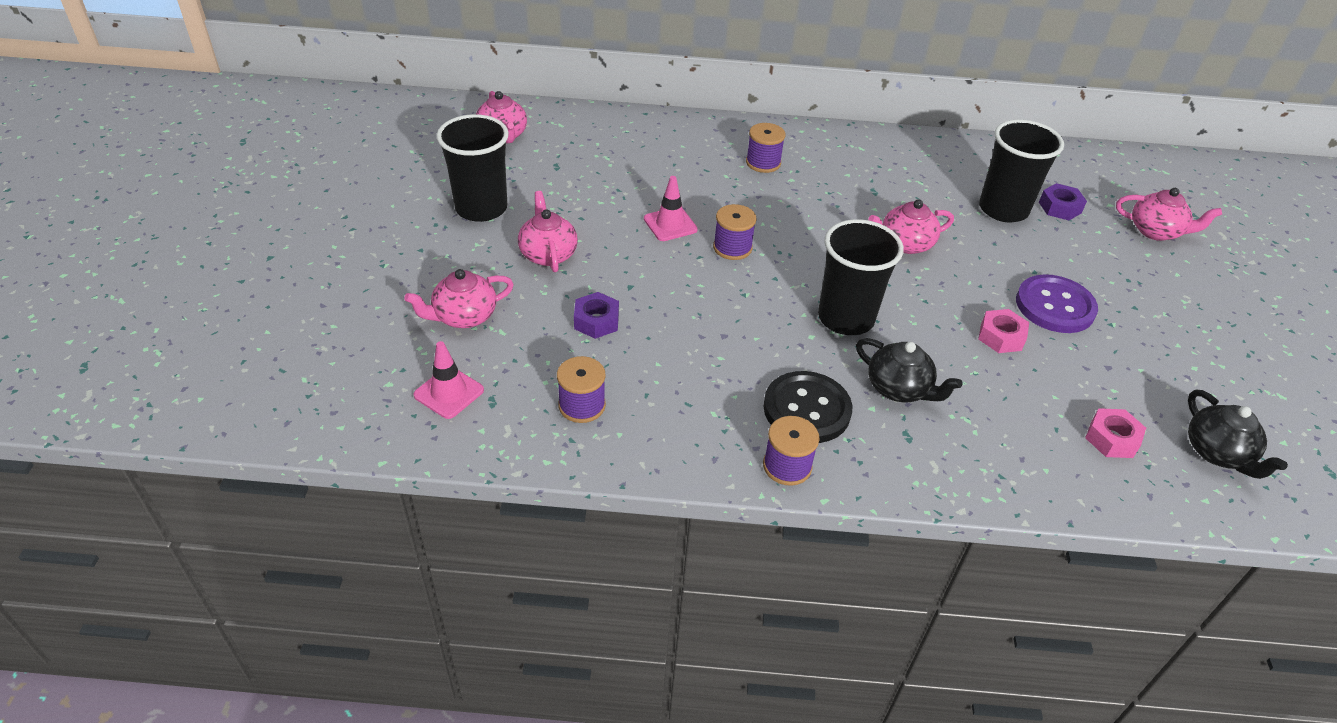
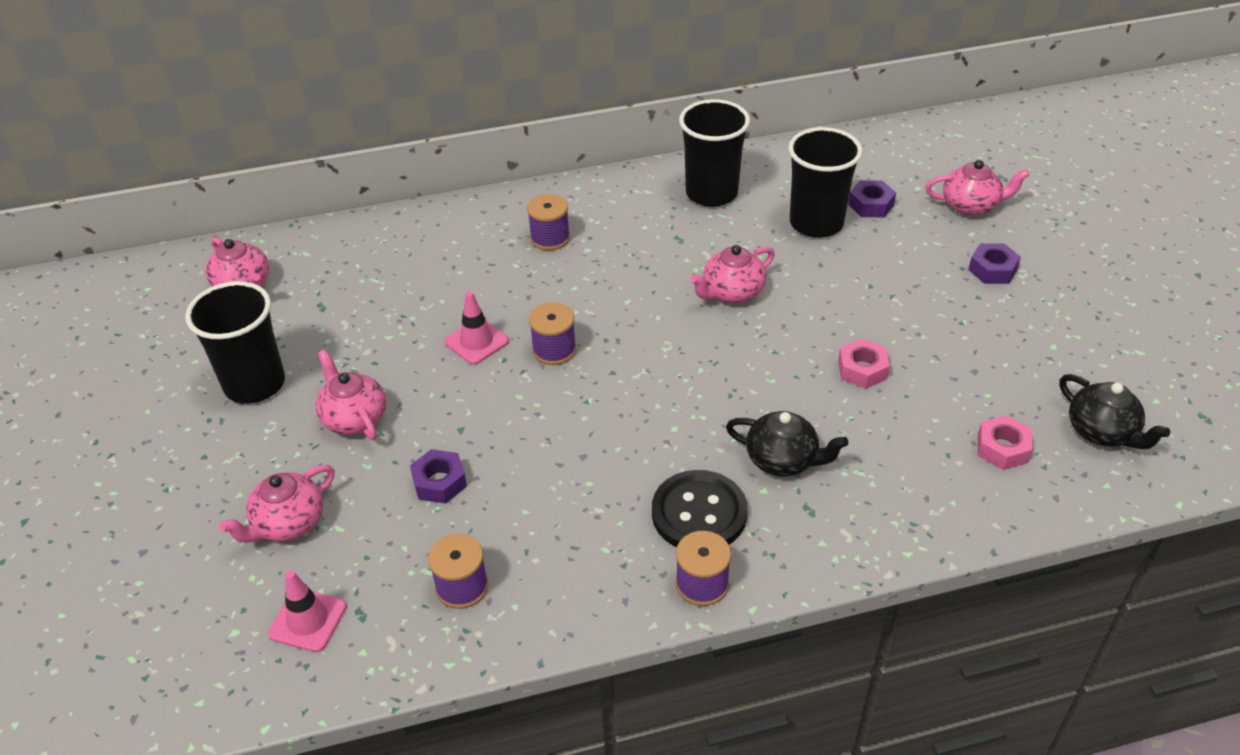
camera: 15 degrees left, 0 degrees up
black cup [818,219,904,335] -> black cup moved to [679,99,750,207]
purple button [1016,274,1098,333] -> none
none -> purple nut [968,243,1021,284]

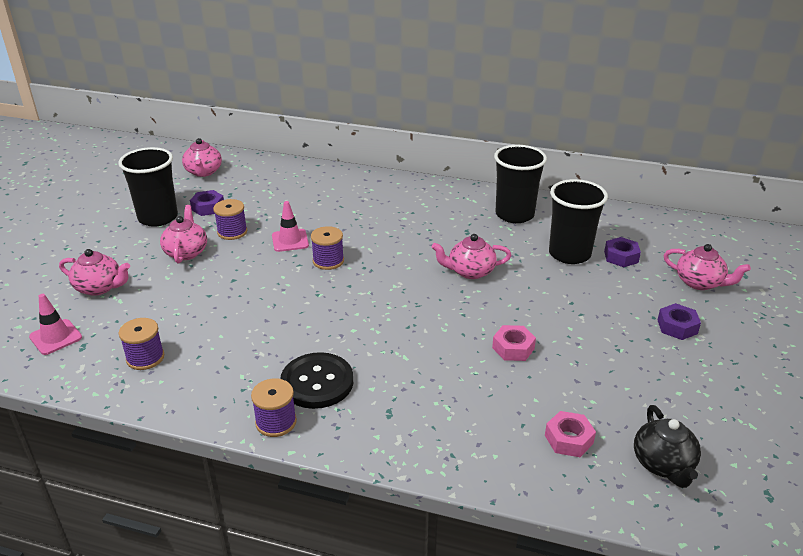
camera: 30 degrees right, 10 degrees down
pink teapot [219,465,335,543] -> pink teapot turned 150 degrees counterclockwise [59,249,130,296]
purple nut [410,449,467,504] -> purple nut moved to [190,190,224,216]
purple spool [527,194,570,250] -> purple spool moved to [213,199,247,240]
black teapot [726,411,848,476] -> none

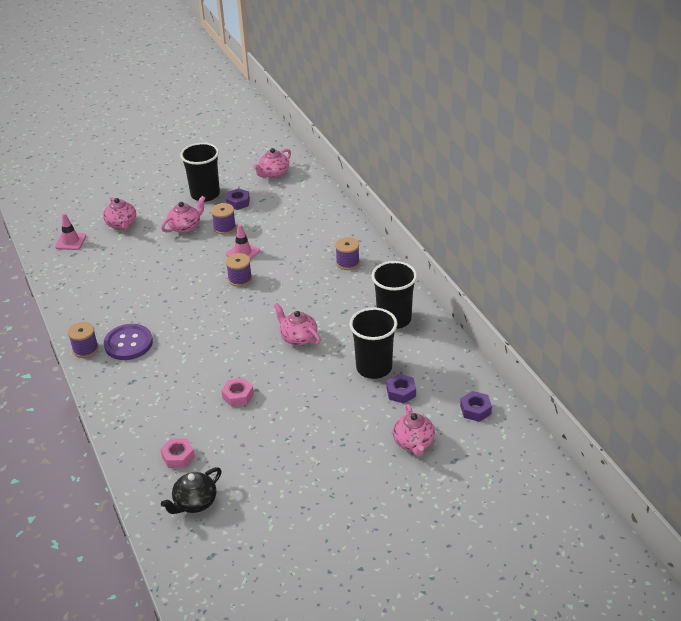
camera: 50 degrees right, 5 degrees up
purple spool [119,318,164,370] -> purple spool moved to [335,237,360,270]
black button [281,352,353,409] -> purple button [104,324,153,360]
purple nut [657,303,701,340] -> purple nut moved to [460,391,492,422]

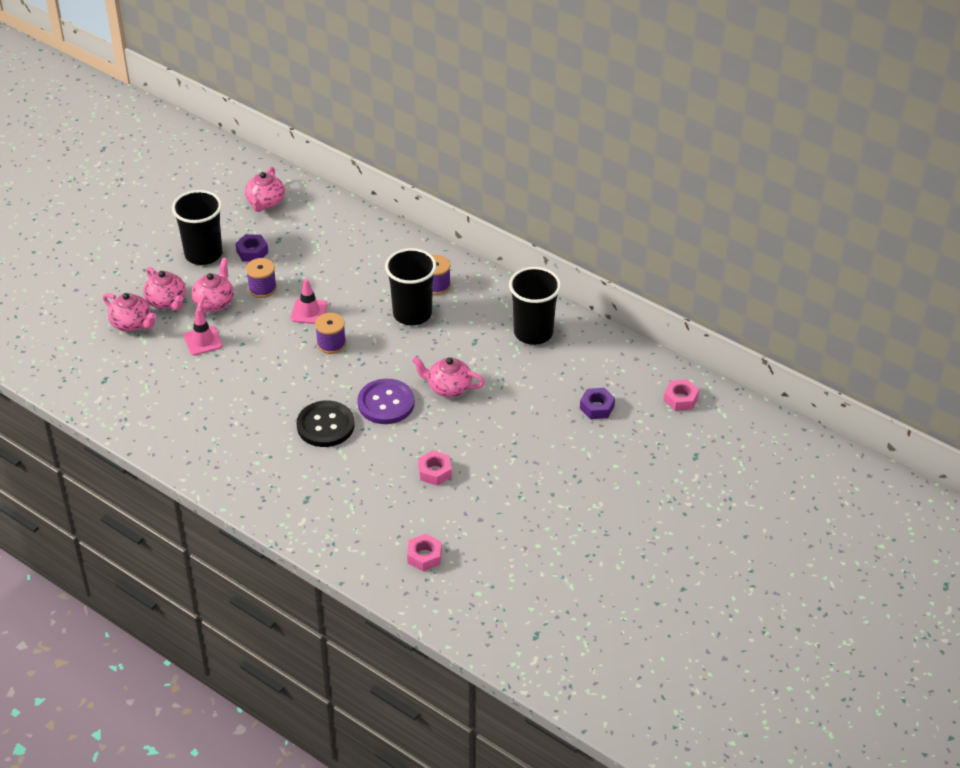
camera: 30 degrees left, 5 degrees up
pink traffic cone [55,213,86,250] -> pink traffic cone moved to [183,308,223,355]
purple spool [68,322,99,358] -> none
purple button [104,324,153,360] -> purple button moved to [357,379,415,424]
black teapot [161,467,222,514] -> none
black cup [349,307,397,379] -> black cup moved to [385,248,437,325]
pink teapot [393,404,435,457] -> pink teapot moved to [143,267,186,310]
purple nut [460,391,492,422] -> pink nut [664,379,699,411]
none -> black button [297,400,355,447]

